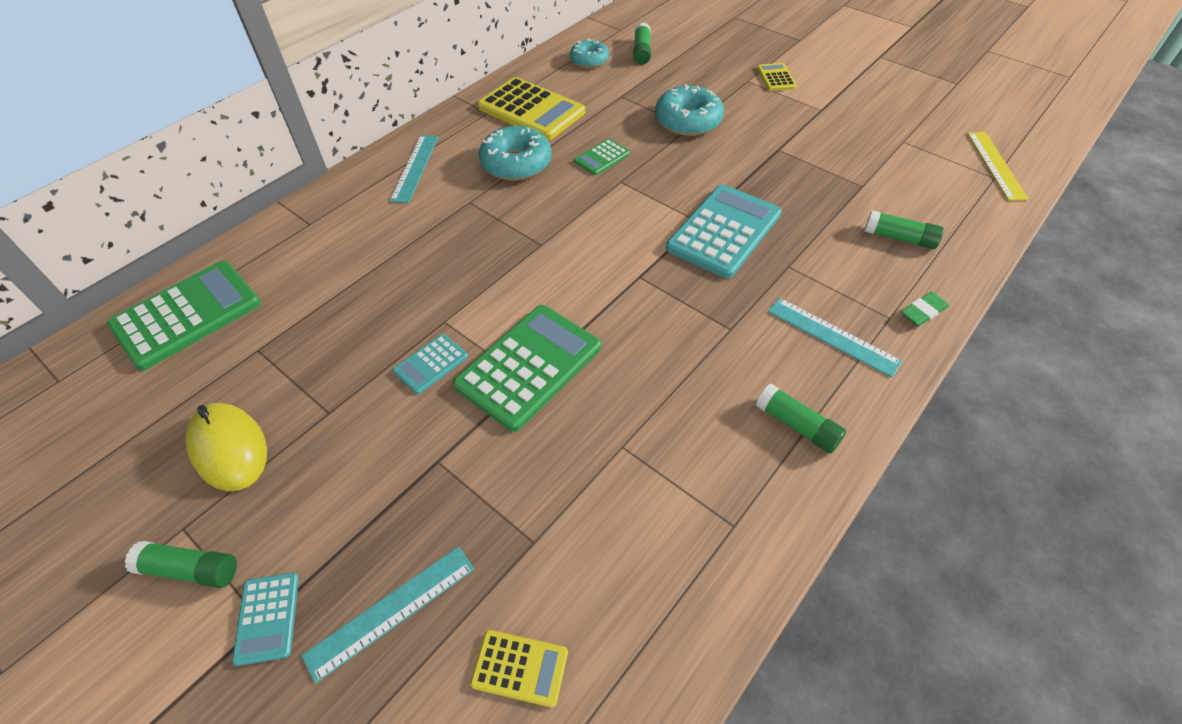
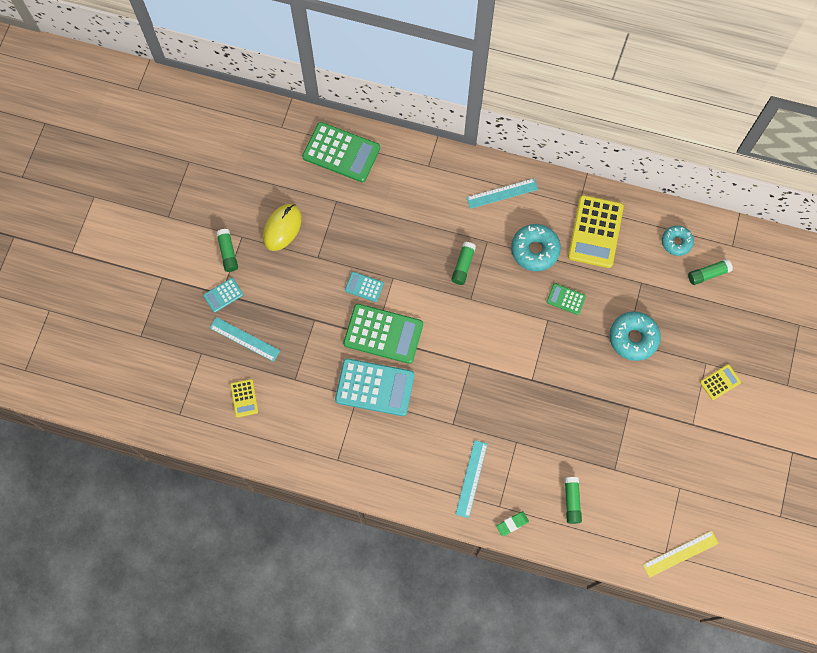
camera: 65 degrees right, 20 degrees up
turquoise calculator [666,184,782,278] -> turquoise calculator moved to [335,358,414,416]
green glue stick [756,384,846,454] -> green glue stick moved to [451,242,476,285]
green eraser [901,292,949,326] -> green eraser turned 60 degrees counterclockwise [496,511,529,536]

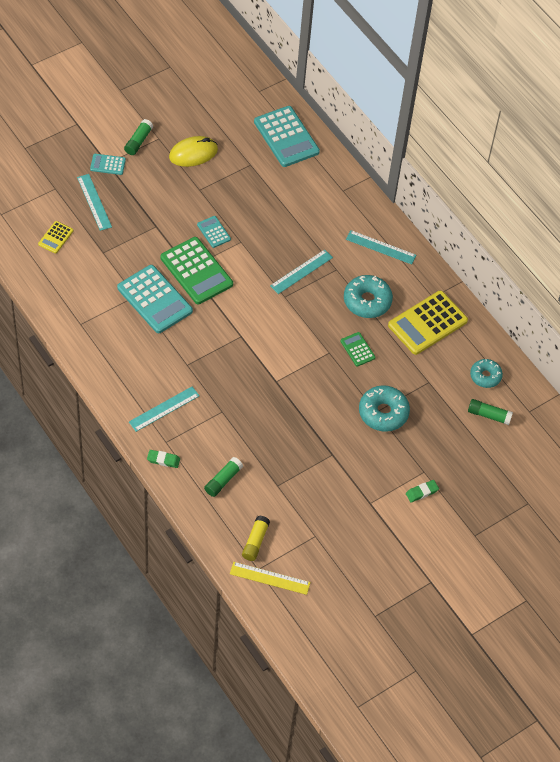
camera: 35 degrees right, 15 degrees down
green calculator [302,122,380,182] -> turquoise calculator [254,106,320,167]
green glue stick [451,242,476,285] -> turquoise ruler [270,249,333,294]
yellow calculator [700,364,741,400] -> green eraser [406,480,439,502]
none -> yellow glue stick [242,515,270,561]

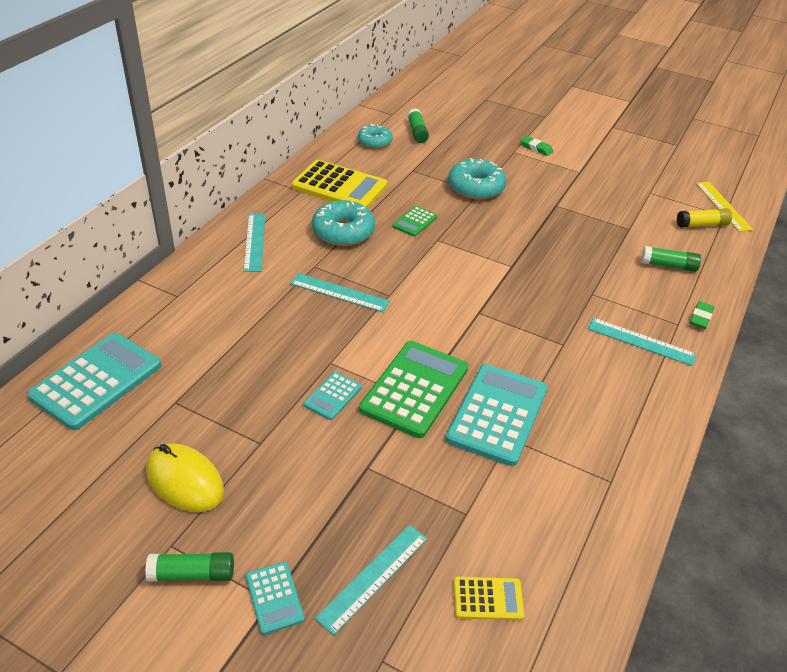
camera: 115 degrees left, 15 degrees down
green eraser [147,450,180,468] -> green eraser turned 45 degrees clockwise [690,301,715,329]

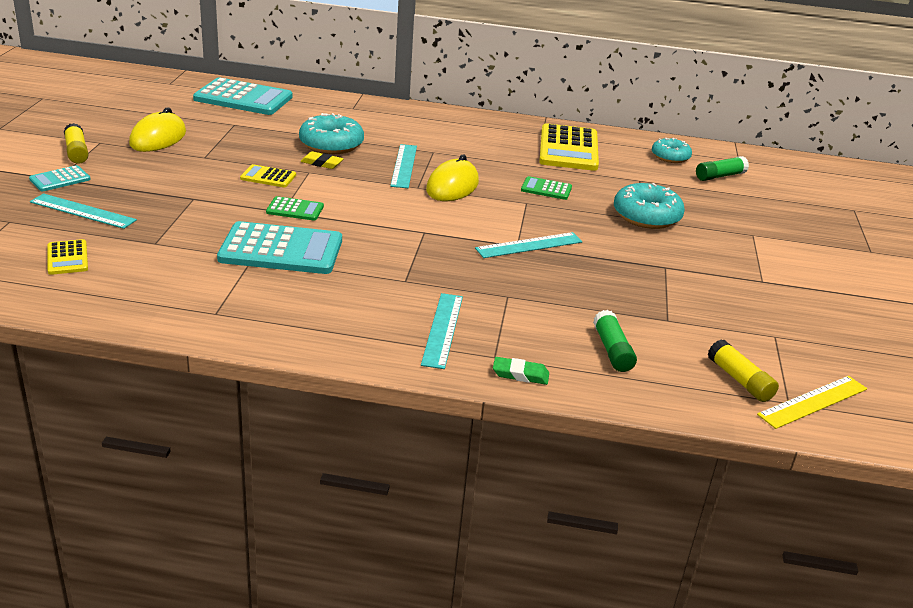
camera: 70 degrees right, 10 degrees down
green glue stick [145,552,234,581] -> yellow glue stick [64,123,88,164]
turquoise ruler [243,214,265,272] -> turquoise ruler moved to [475,232,582,258]
turquoise calculator [303,372,362,420] -> yellow calculator [240,164,296,187]
turquoise donut [312,200,375,246] -> turquoise donut moved to [299,113,364,154]
green calculator [359,341,468,438] -> green calculator [266,196,324,221], size x0.49
green eraser [520,136,553,156] -> none
none -> yellow eraser [301,151,344,169]
none -> yellow mouse [426,154,479,201]

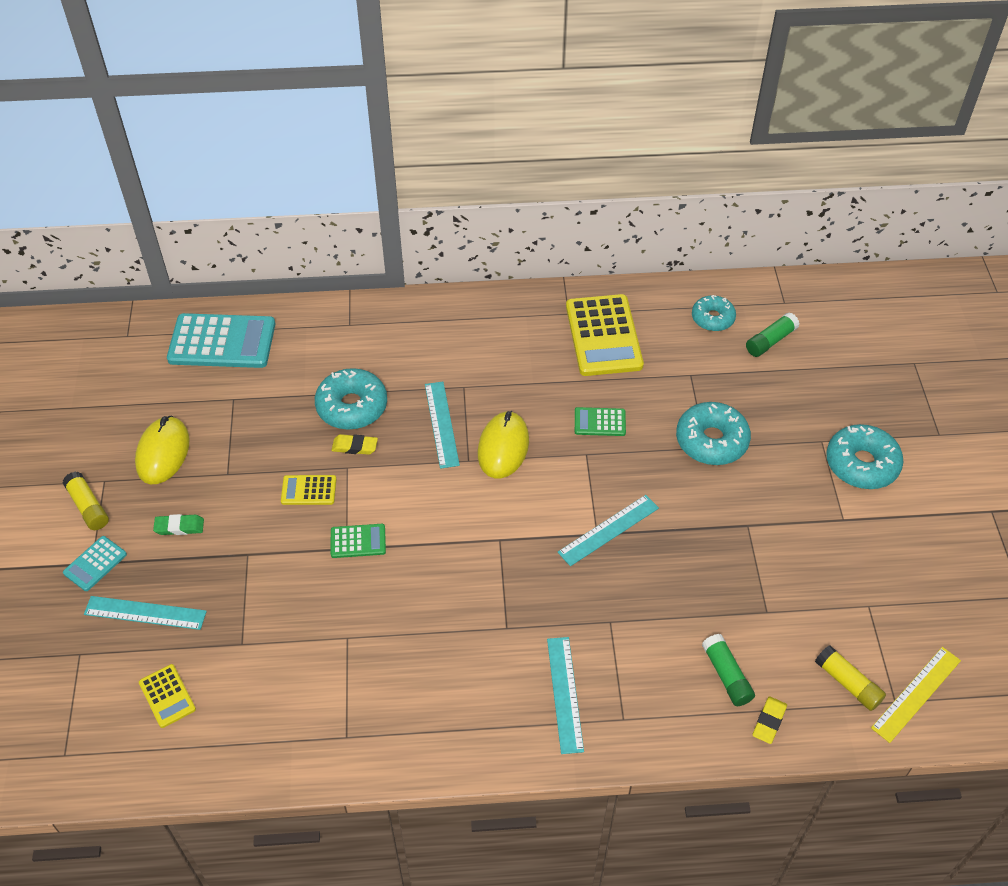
camera: 10 degrees left, 20 degrees up
turquoise calculator [217,221,342,274] -> none
green eraser [493,357,549,385] -> green eraser moved to [153,514,204,535]
none -> yellow eraser [752,696,787,744]
none -> turquoise donut [826,424,903,489]

